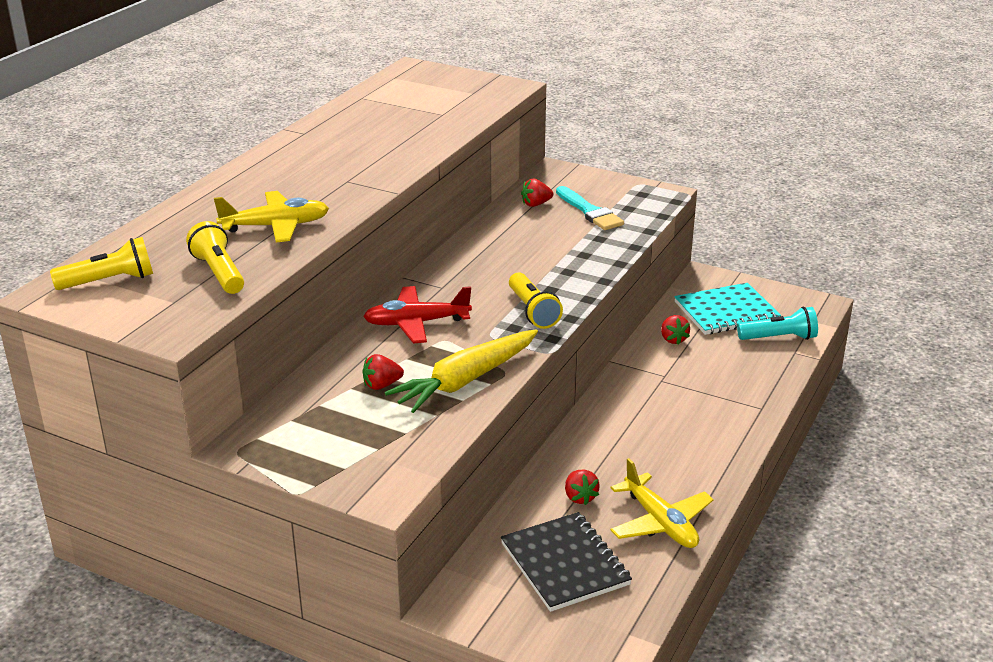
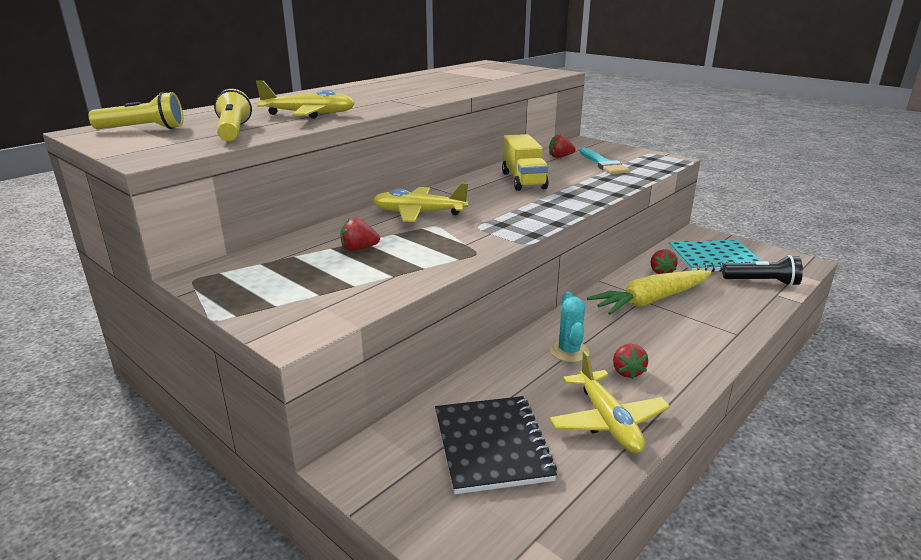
camera: 15 degrees right, 5 degrees down
red plane [363,286,472,343] -> yellow plane [373,183,468,222]
yellow carrot [385,329,538,413] -> yellow carrot moved to [587,270,712,315]
yellow flashlight [509,272,563,329] -> none
red strawberry [565,470,600,505] -> red strawberry moved to [613,344,648,379]
turquoise flashlight [737,307,818,340] -> black flashlight [722,255,803,286]
none -> yellow truck [502,134,549,191]
none -> turquoise cactus [550,291,590,362]

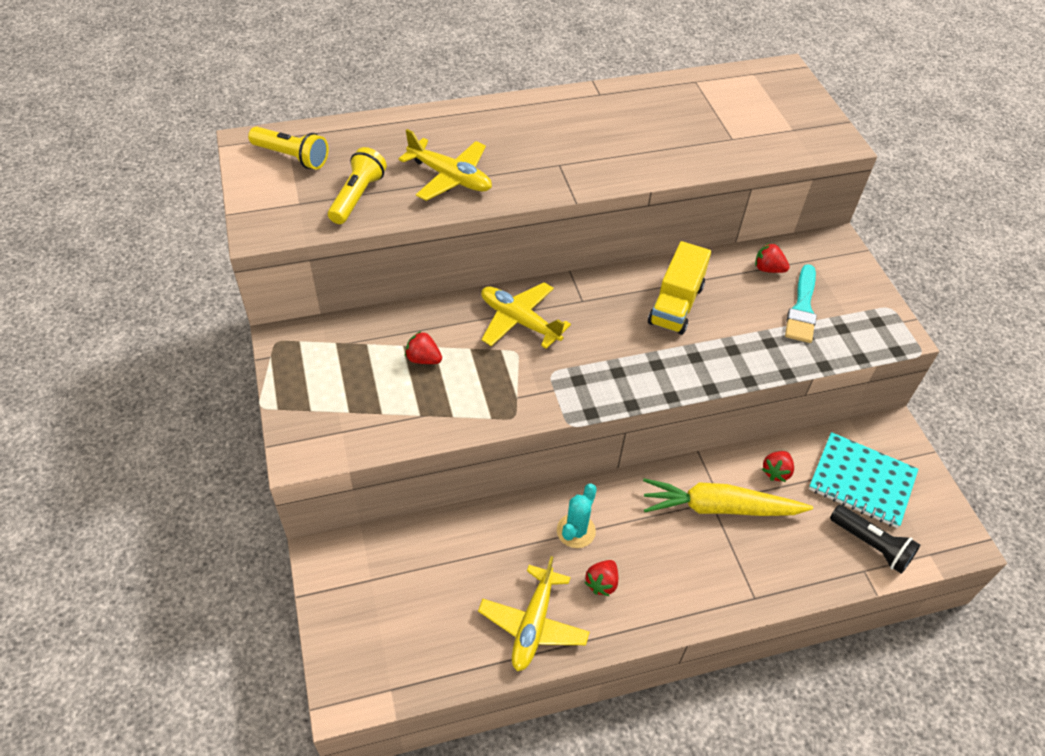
camera: 30 degrees right, 25 degrees up
black notebook [435,396,557,494] -> none

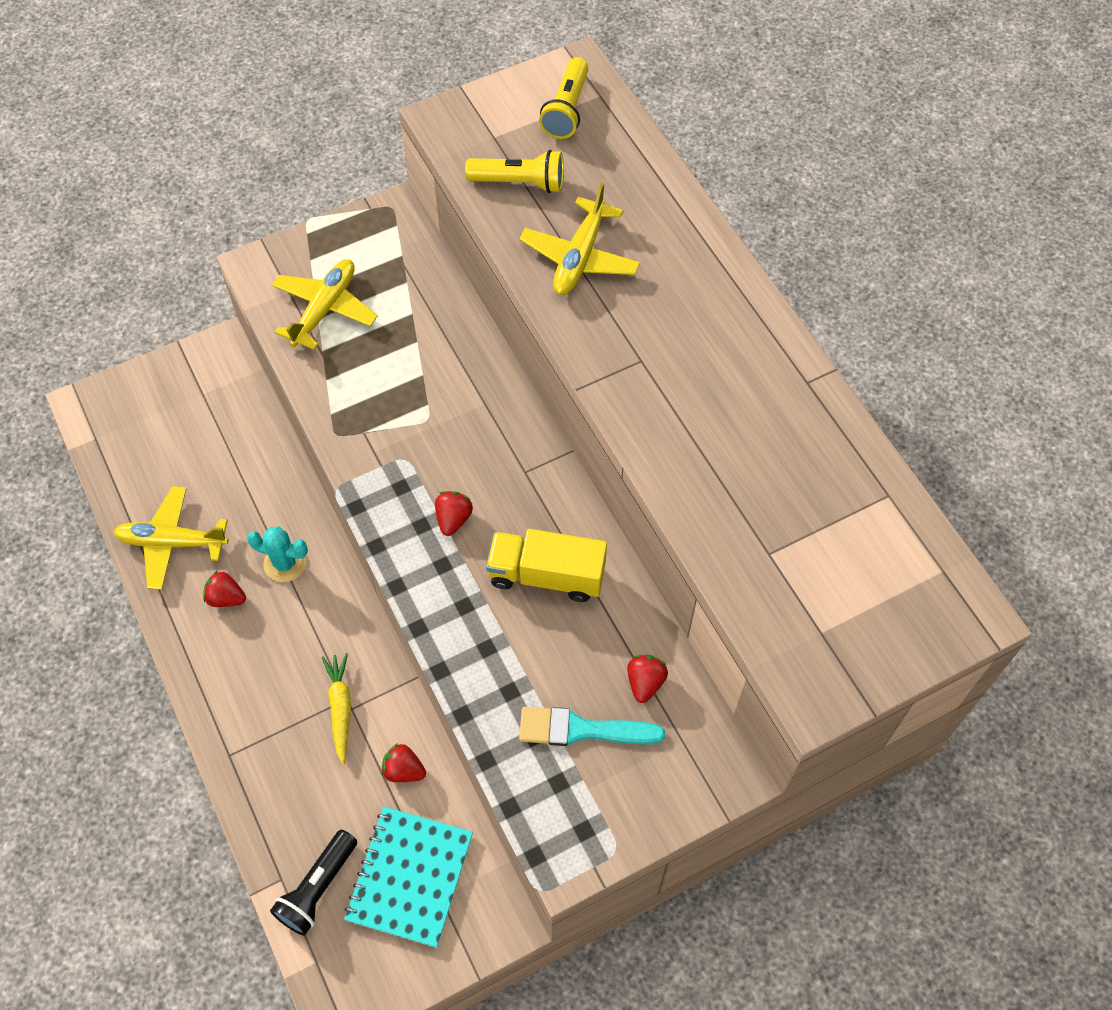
camera: 80 degrees right, 10 degrees up
red strawberry [405,331,442,364] -> red strawberry moved to [435,491,473,536]
yellow plane [481,282,571,349] -> yellow plane moved to [272,259,377,350]
yellow carrot [643,478,813,516] -> yellow carrot [322,653,351,765], size x0.58

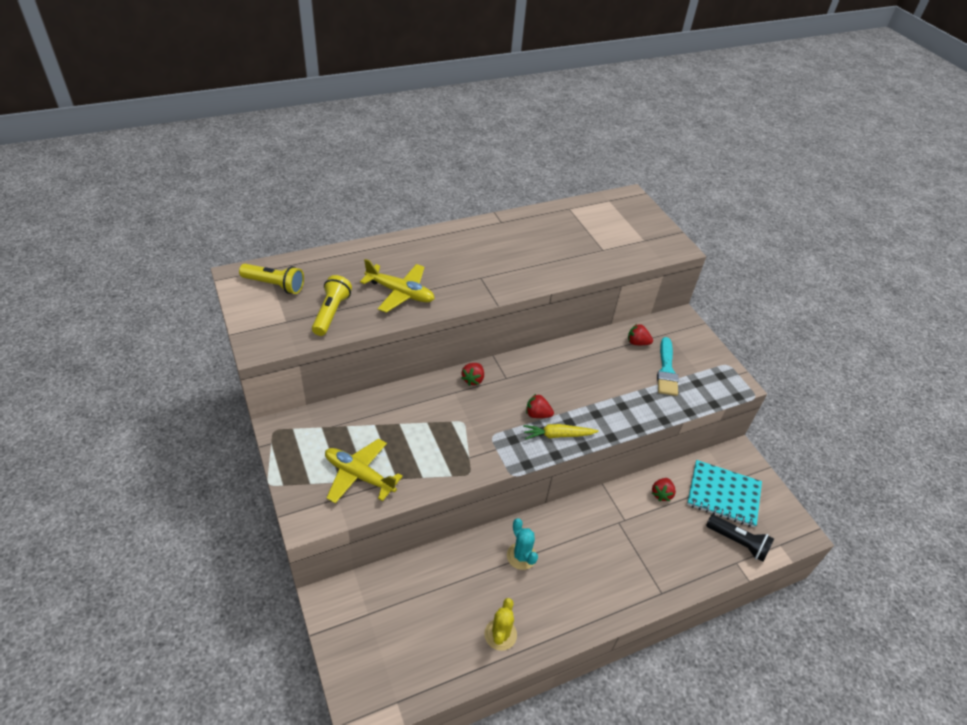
camera: 90 degrees left, 15 degrees down
yellow plane [113,486,229,590] -> yellow cactus [484,598,517,651]
red strawberry [203,570,246,607] -> red strawberry moved to [461,363,484,386]
turquoise cactus [247,526,308,582] -> turquoise cactus turned 45 degrees counterclockwise [507,518,538,570]
yellow carrot [322,653,351,765] -> yellow carrot moved to [523,424,599,440]
yellow truck [486,529,607,602] -> none

